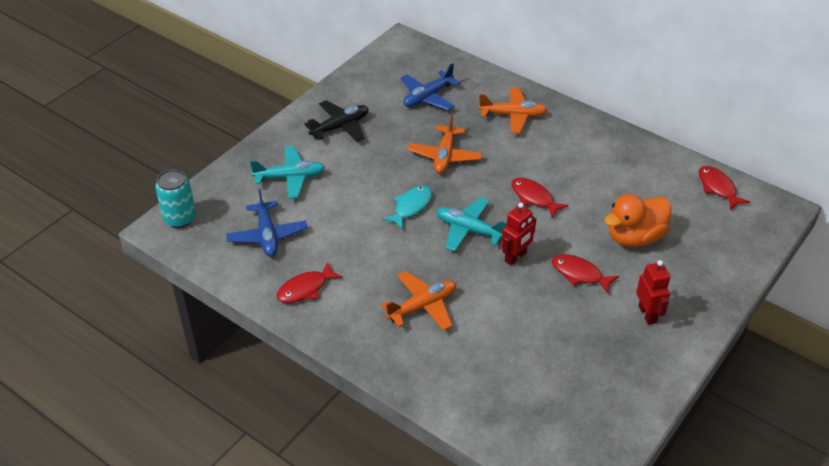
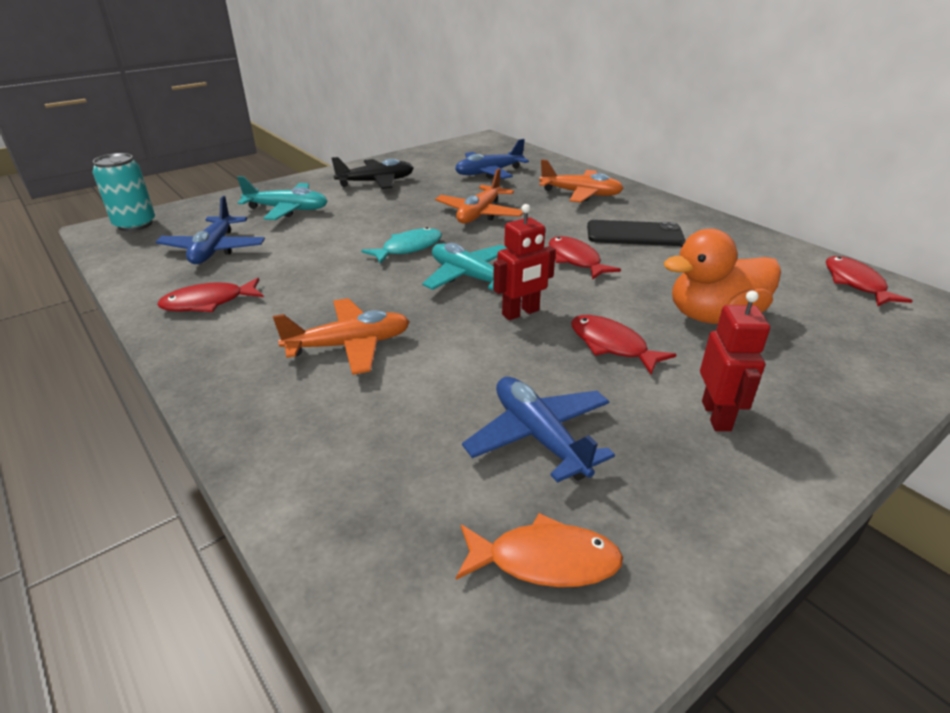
camera: 15 degrees right, 10 degrees down
none -> orange fish [456,513,623,587]
none -> blue plane [462,377,615,483]
none -> black phone [587,220,685,246]

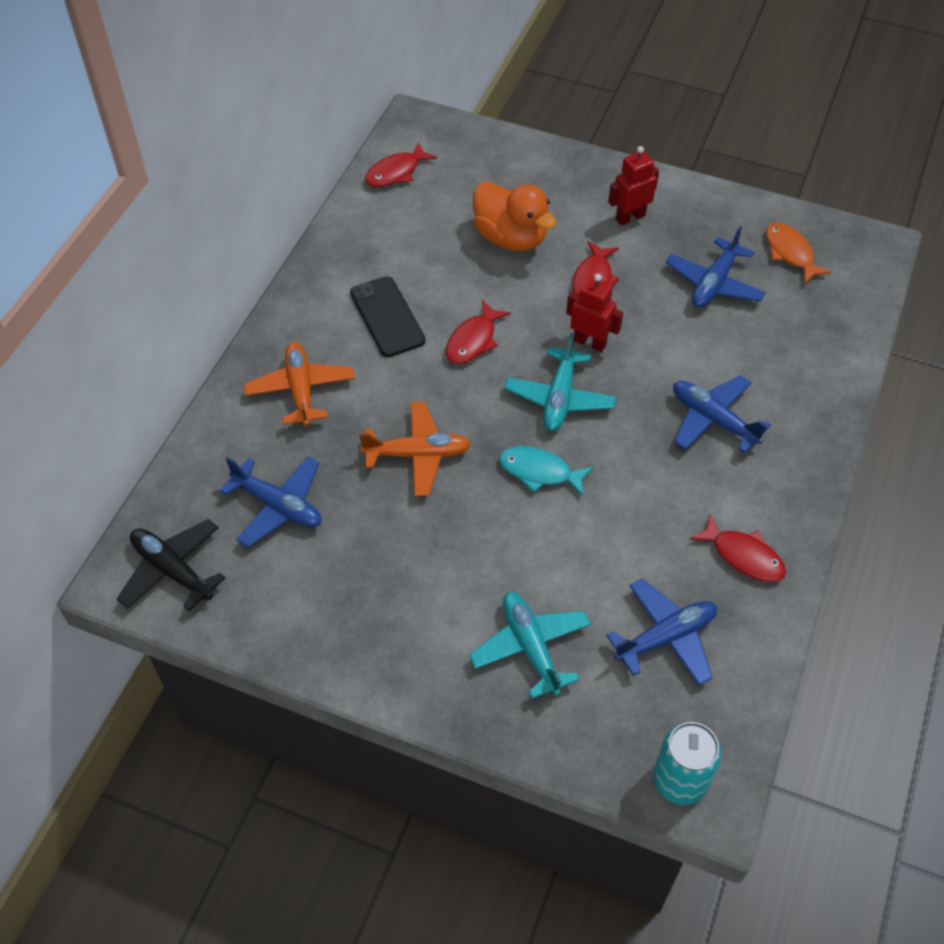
camera: 120 degrees left, 20 degrees up
orange plane [273,298,410,375] -> blue plane [673,375,771,453]
black plane [332,157,414,189] -> black plane moved to [117,519,225,611]

